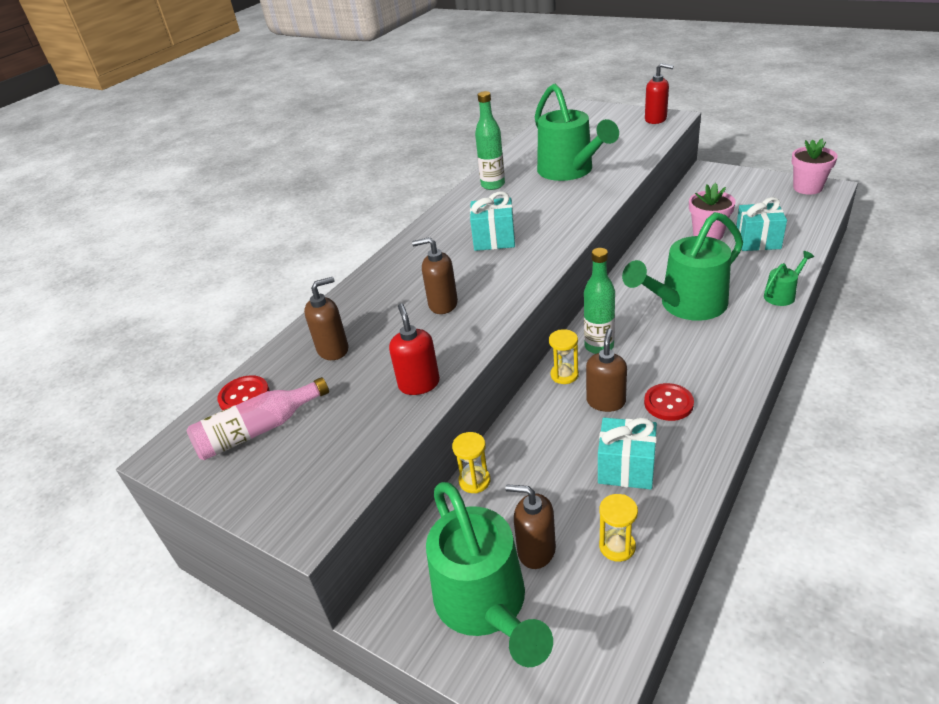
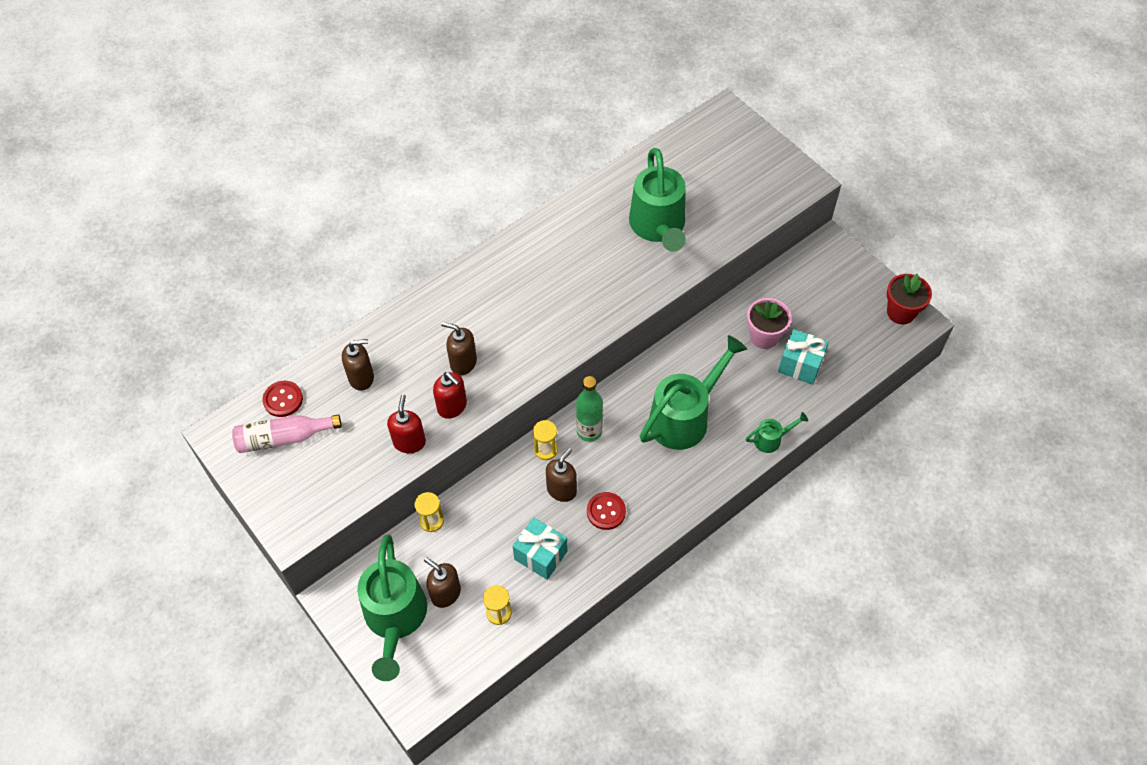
camera: 15 degrees right, 20 degrees up
turquoise gift [470,192,515,251] -> none
green bottle [475,91,505,190] -> none
green watering can [622,212,743,321] -> green watering can turned 150 degrees clockwise [640,335,747,450]
red soap dispenser [645,63,674,124] -> red soap dispenser moved to [433,372,467,419]
pink flower pot [791,139,838,195] -> red flower pot [887,274,932,324]

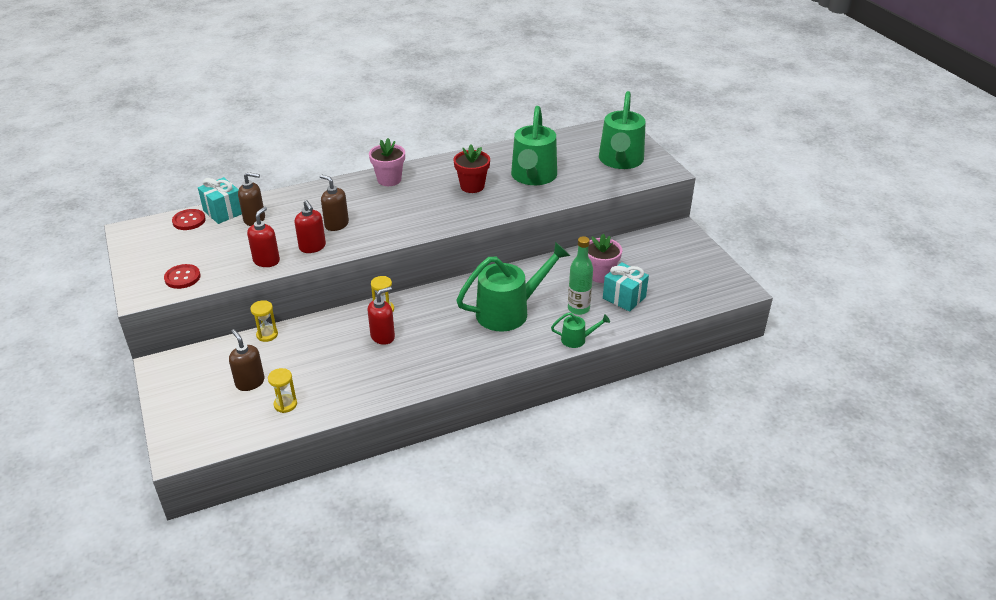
camera: 15 degrees right, 20 degrees down
pink bottle [232,414,342,453] -> none
green watering can [357,535,427,681] -> green watering can moved to [599,91,646,169]
turquoise gift [513,517,568,580] -> turquoise gift moved to [198,177,242,224]
brown soap dispenser [546,448,577,502] -> red soap dispenser [367,287,395,345]
green bottle [576,376,603,442] -> green bottle moved to [568,236,593,315]
red button [587,492,626,530] -> red button moved to [164,264,201,289]
red flower pot [887,274,932,324] -> red flower pot moved to [453,144,490,193]
none -> pink flower pot [369,138,405,186]

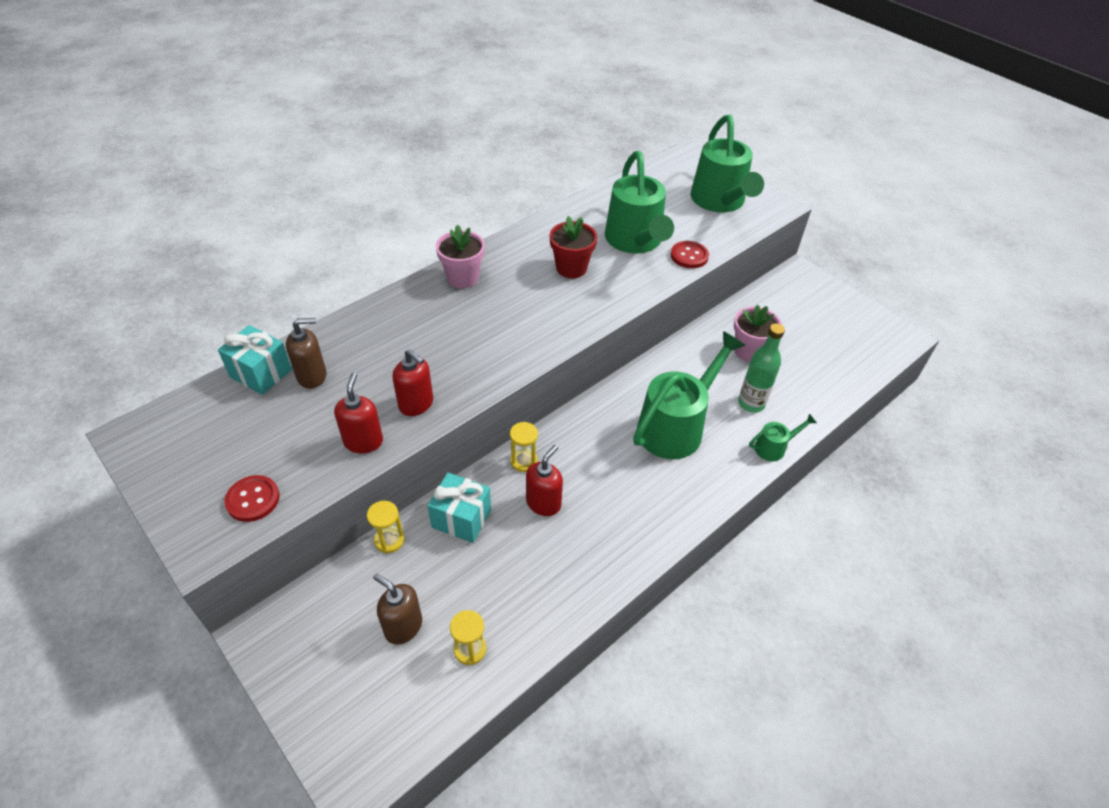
camera: 20 degrees left, 10 degrees up
red button [172,209,206,230] -> red button moved to [671,241,709,268]
brown soap dispenser [320,174,349,231] -> none
turquoise gift [603,262,649,312] -> turquoise gift moved to [428,473,491,543]

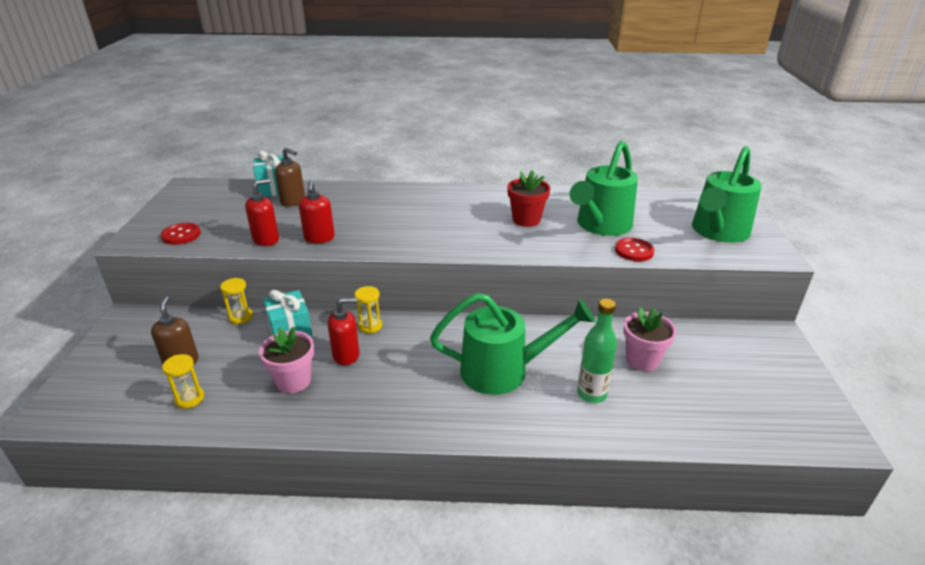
camera: 45 degrees right, 15 degrees down
pink flower pot [436,225,485,289] -> pink flower pot moved to [259,327,314,393]
green watering can [749,414,817,461] -> none

